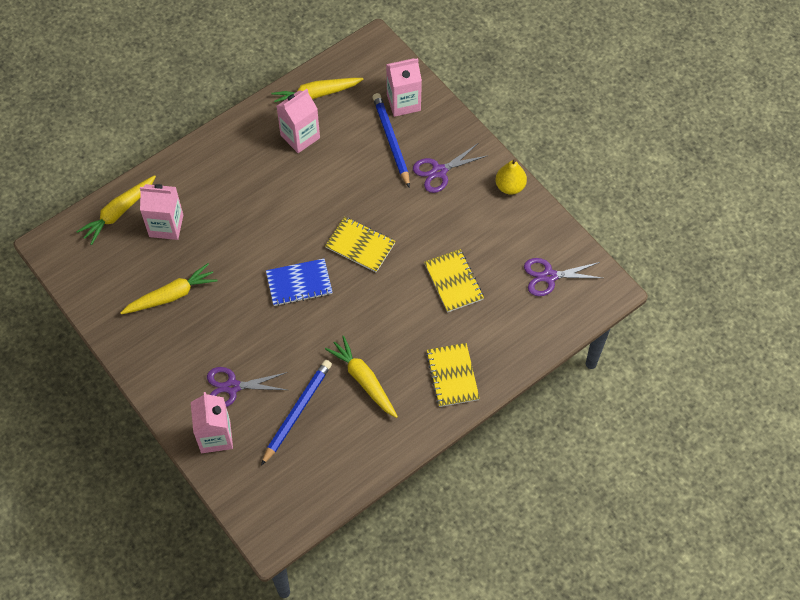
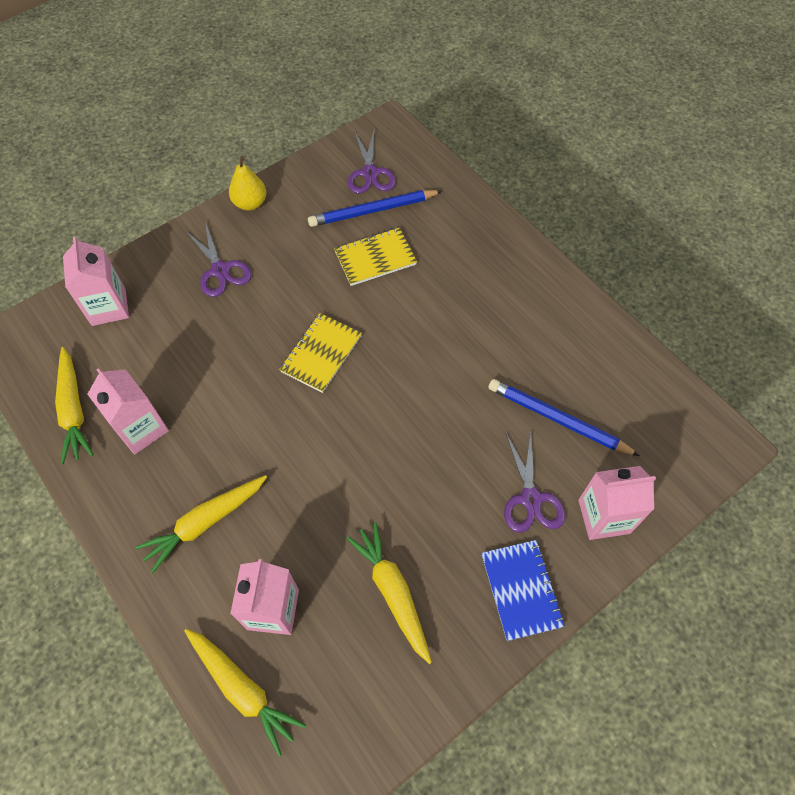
camera: 90 degrees left, 0 degrees up
blue notebook [266,258,332,306] -> blue notebook moved to [482,540,565,641]
yellow carrot [325,336,398,418] -> yellow carrot moved to [136,475,267,573]
blue pencil [372,93,410,188] -> blue pencil moved to [308,190,442,227]
yellow notebook [426,343,480,407] -> none

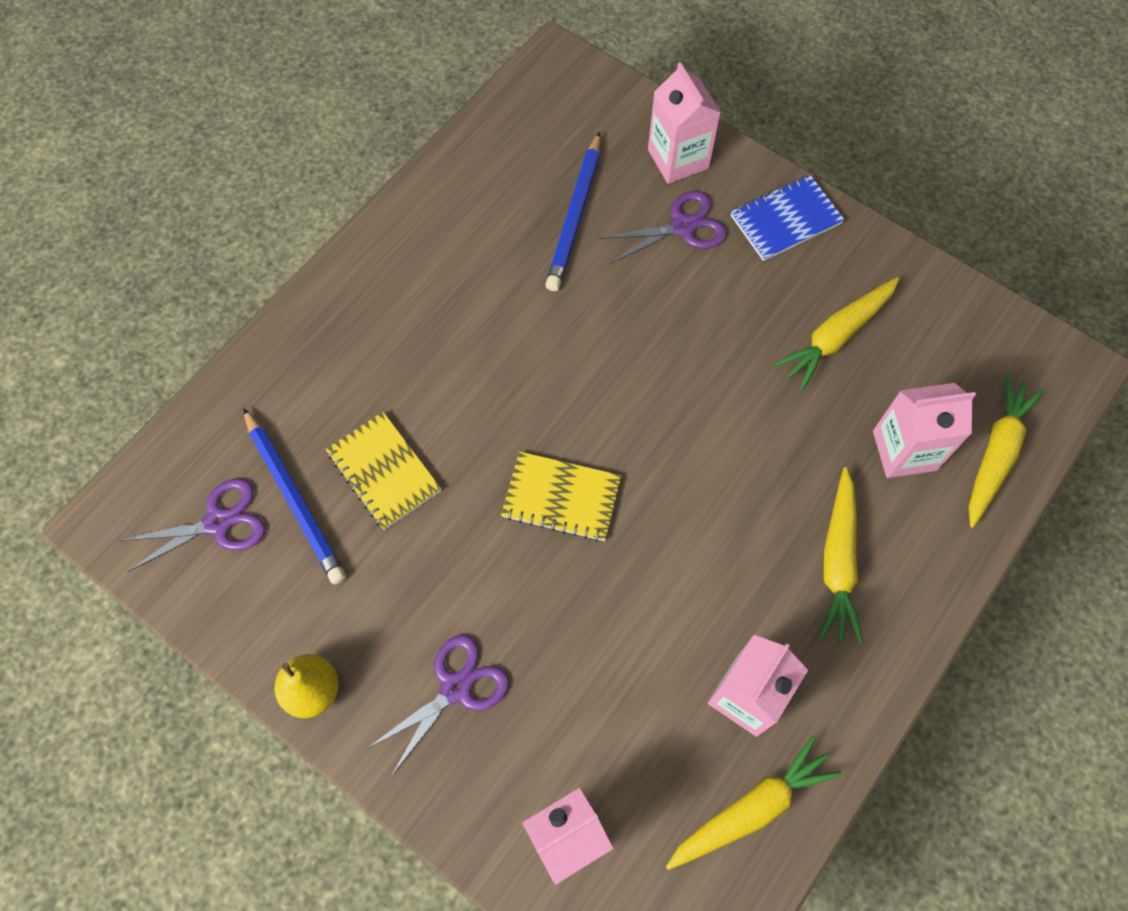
camera: 105 degrees left, 5 degrees up
yellow carrot [136,475,267,573] -> yellow carrot turned 60 degrees clockwise [819,467,863,644]

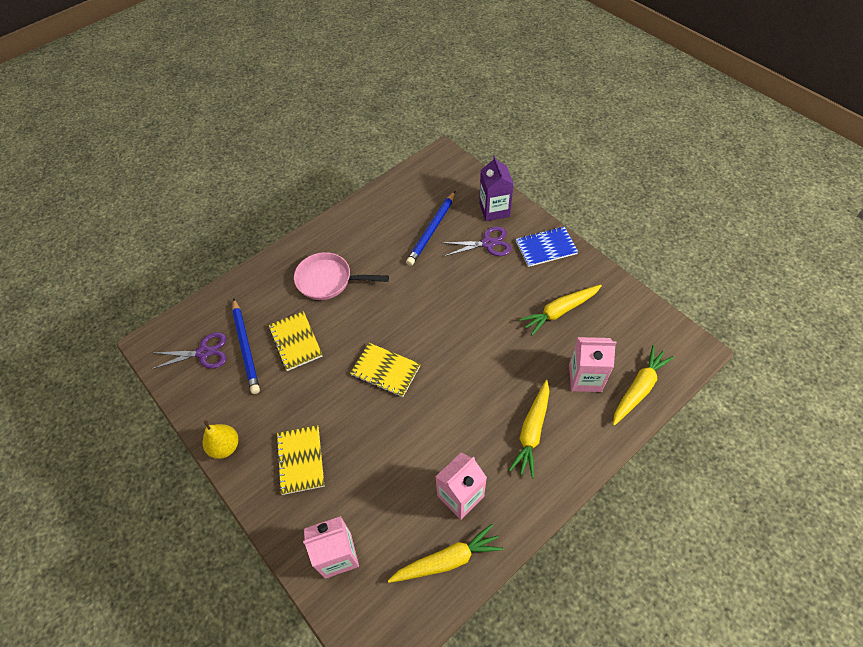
camera: 15 degrees right, 10 degrees down
purple scissors [368,635,509,776] -> yellow notebook [276,425,324,495]
pink carton [648,62,721,184] -> purple carton [479,156,514,221]
none -> pink pan [294,252,389,300]

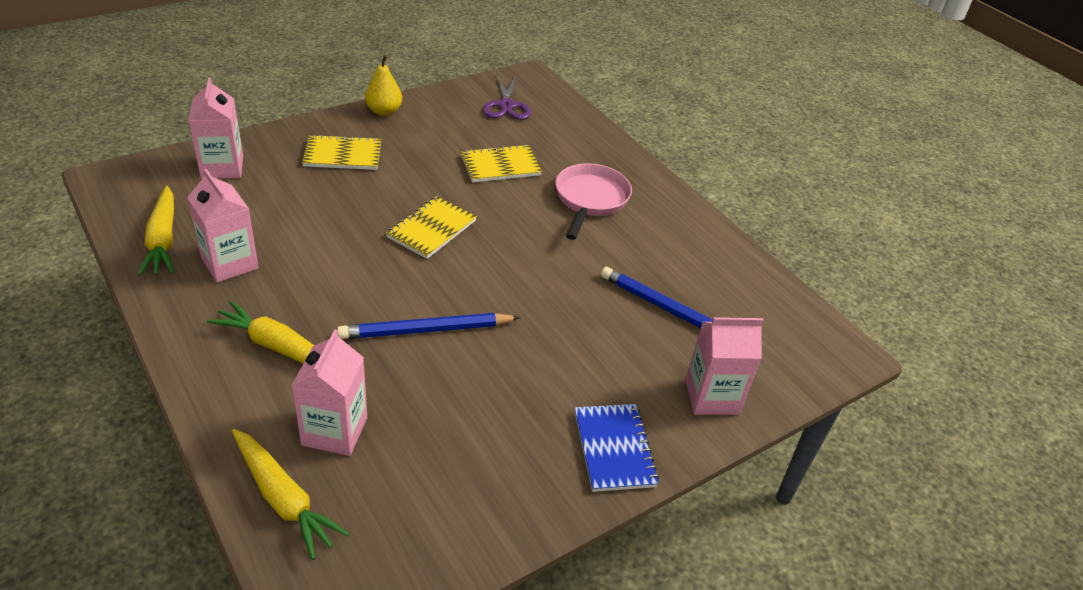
camera: 90 degrees right, 15 degrees down
blue pencil [232,298,260,394] -> blue pencil moved to [337,313,520,339]
purple scissors [444,226,511,256] -> none
purple carton [479,156,514,221] -> pink carton [685,317,764,415]
yellow carrot [519,285,602,336] -> none

